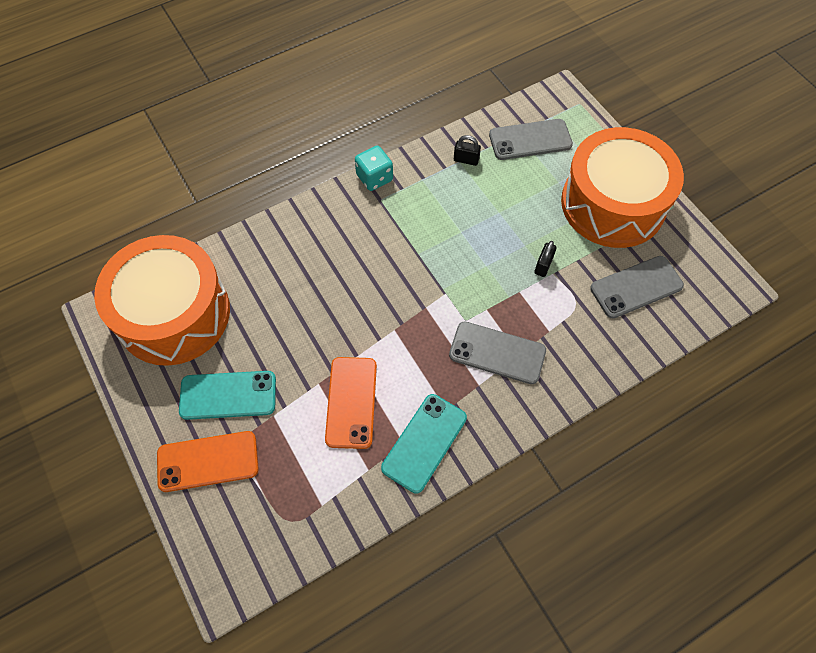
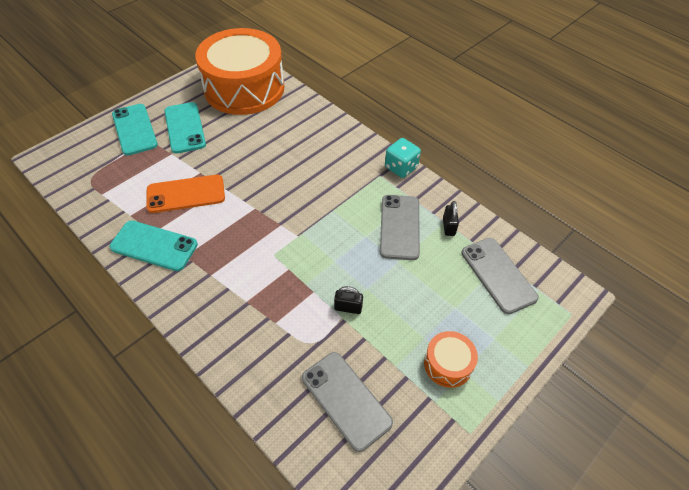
camera: 75 degrees right, 10 degrees down
orange phone [157,431,259,492] -> turquoise phone [112,104,158,156]
grey phone [449,321,546,384] -> grey phone moved to [380,195,420,260]
orange drum [561,127,684,248] -> orange drum [424,331,478,388], size x0.41

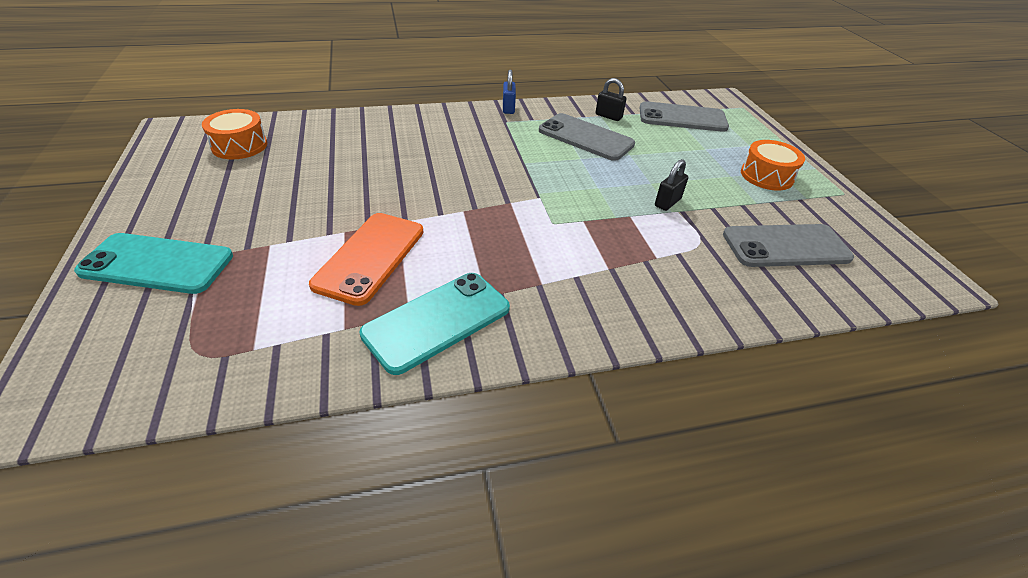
camera: 60 degrees left, 10 degrees down
turquoise phone [164,102,206,154] -> none
orange drum [195,28,284,115] -> orange drum [202,109,268,159], size x0.41
turquoise dice [385,138,421,178] -> blue padlock [503,70,516,114]

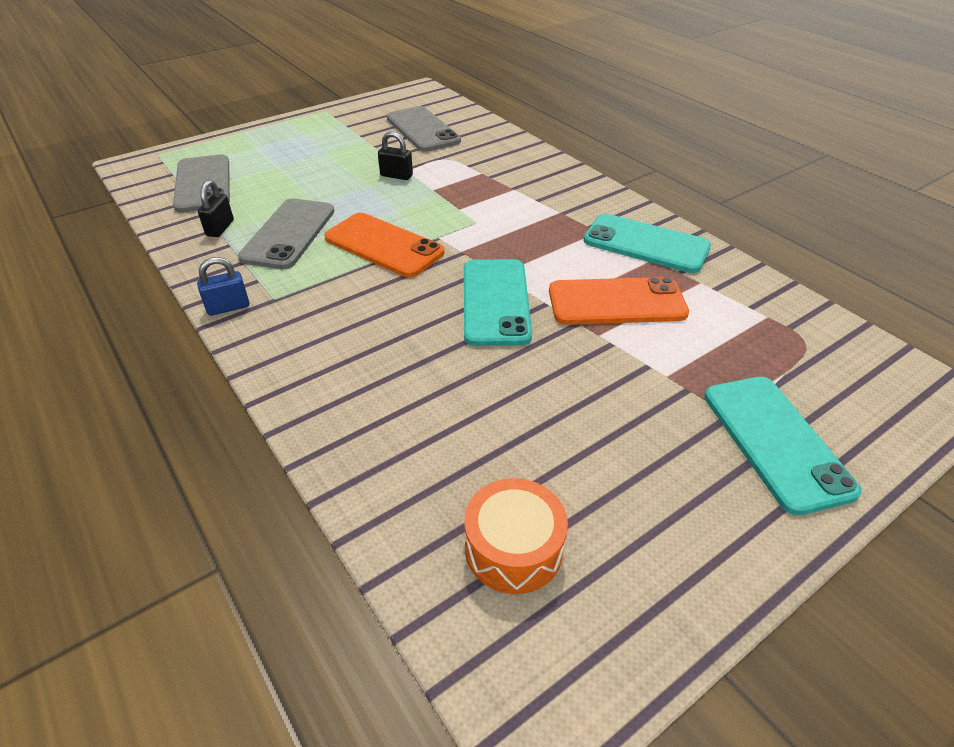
camera: 110 degrees left, 0 degrees up
orange drum [741,140,805,190] -> none
none -> orange phone [324,213,444,277]
none -> turquoise phone [464,259,532,346]

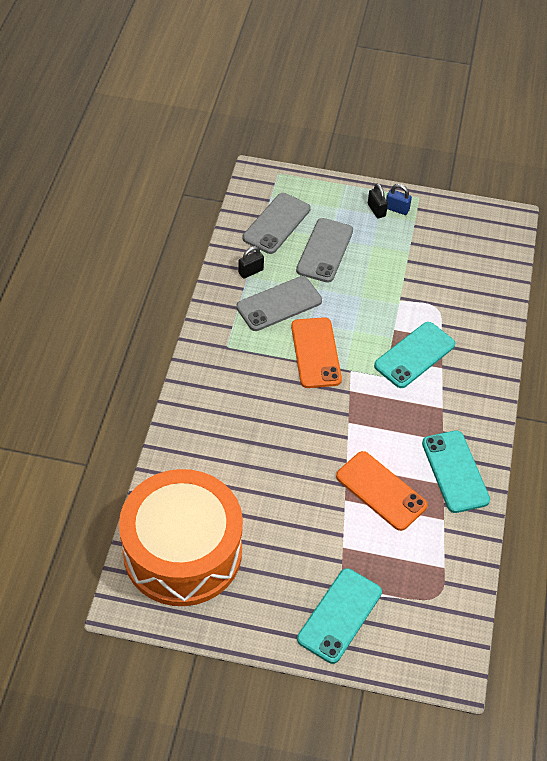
camera: 45 degrees right, 10 degrees up
blue padlock [197,257,249,316] -> blue padlock moved to [386,184,412,215]
black padlock [378,131,413,180] -> black padlock moved to [368,183,388,219]
grey phone [387,106,461,152] -> grey phone moved to [296,218,353,283]
turquoise phone [464,259,532,346] -> turquoise phone moved to [374,322,455,388]
orange drum [465,478,568,594] -> orange drum [119,469,243,606], size x2.42

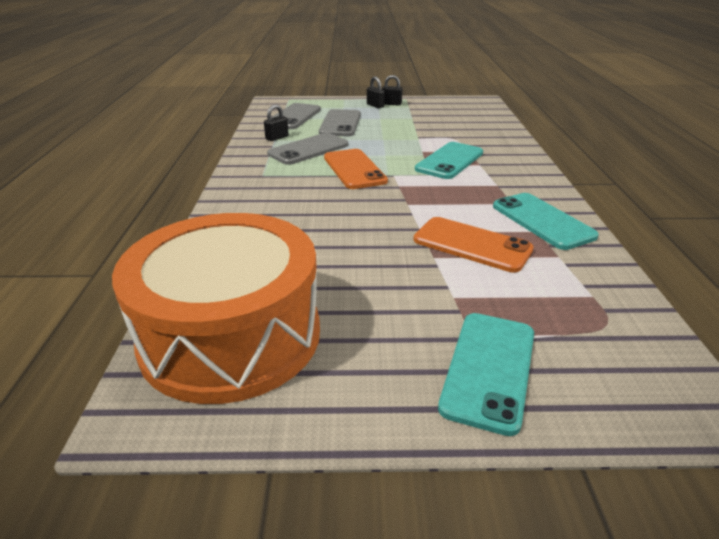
camera: 10 degrees left, 20 degrees down
blue padlock [386,184,412,215] -> black padlock [382,75,402,105]

